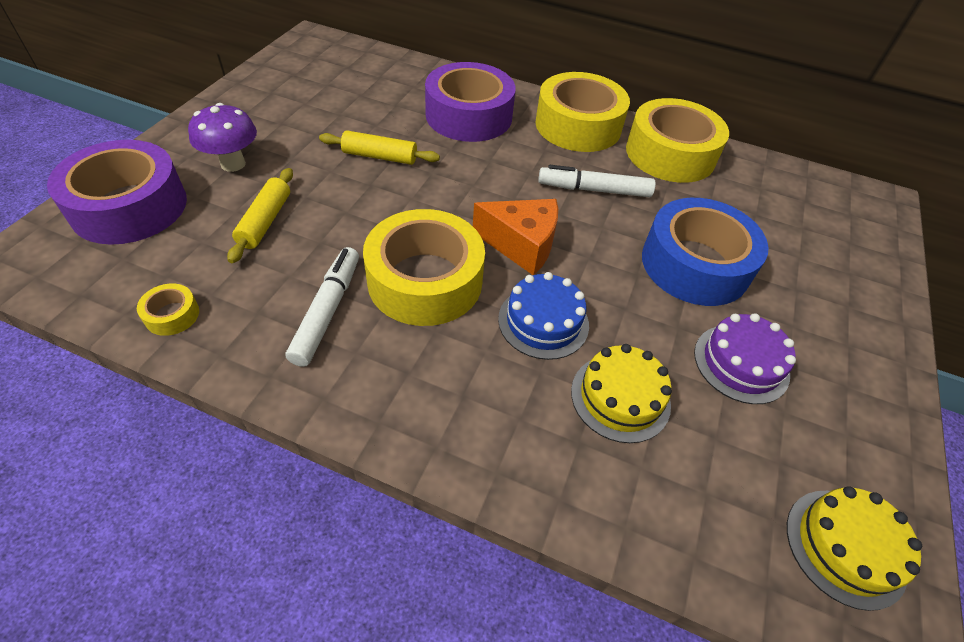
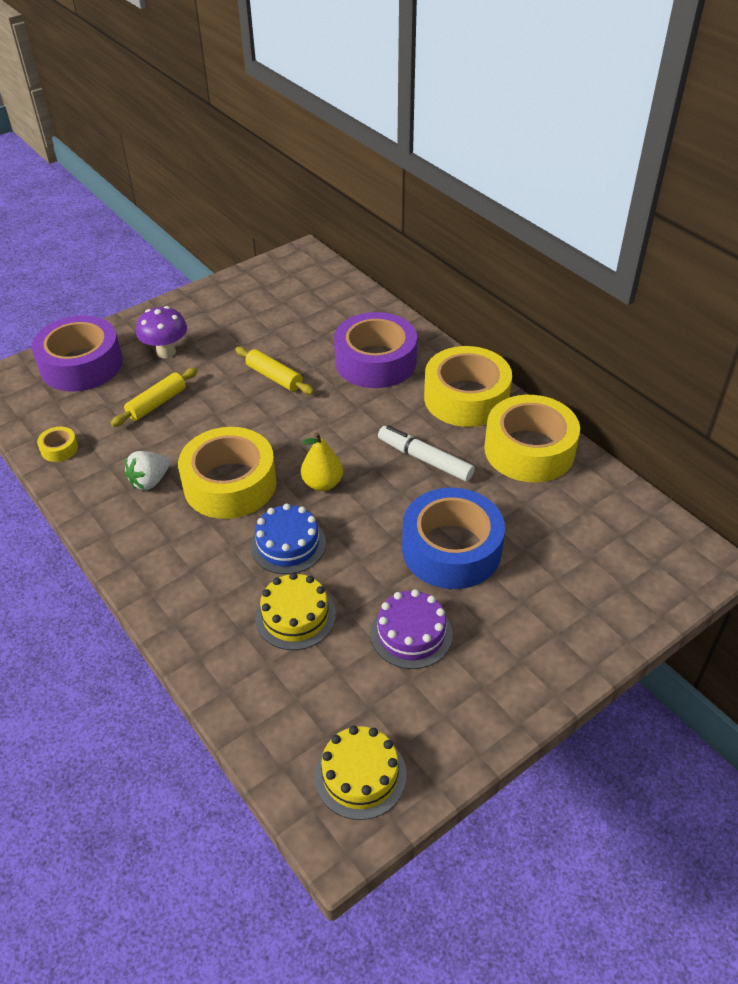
camera: 35 degrees right, 5 degrees down
white marker [286,247,359,367] -> white strawberry [125,451,170,490]
orange cheese [473,199,558,275] -> yellow pear [301,432,343,491]

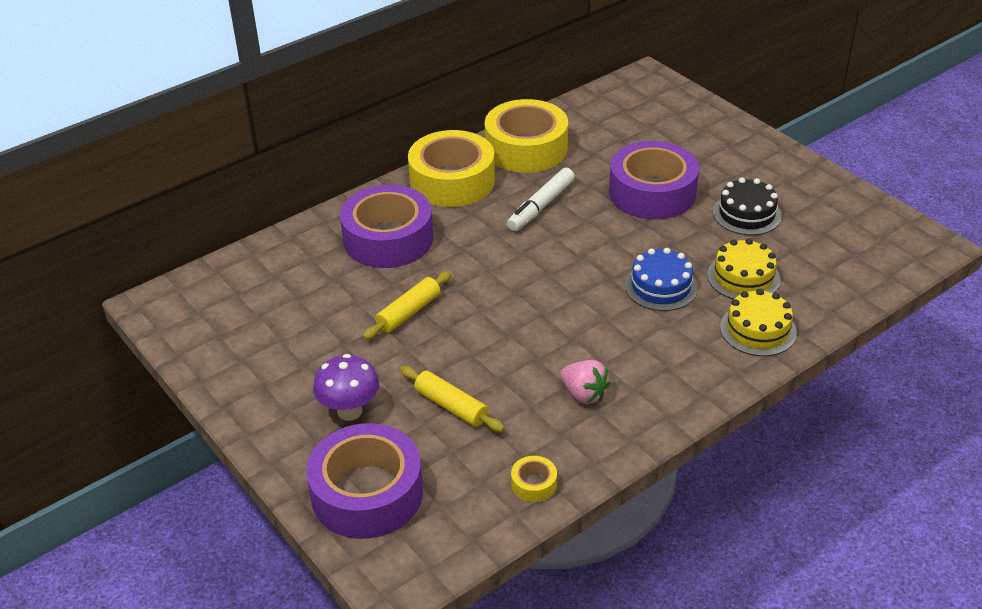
camera: 90 degrees left, 5 degrees down
white strawberry [125,451,170,490] -> pink strawberry [561,360,610,404]
yellow tape [178,427,277,519] -> none
yellow pear [301,432,343,491] -> none
yellow cake [314,726,407,820] -> yellow cake moved to [720,289,797,356]
purple cake [371,589,453,669] -> black cake [713,177,782,235]
blue tape [402,488,505,589] -> purple tape [609,141,699,220]

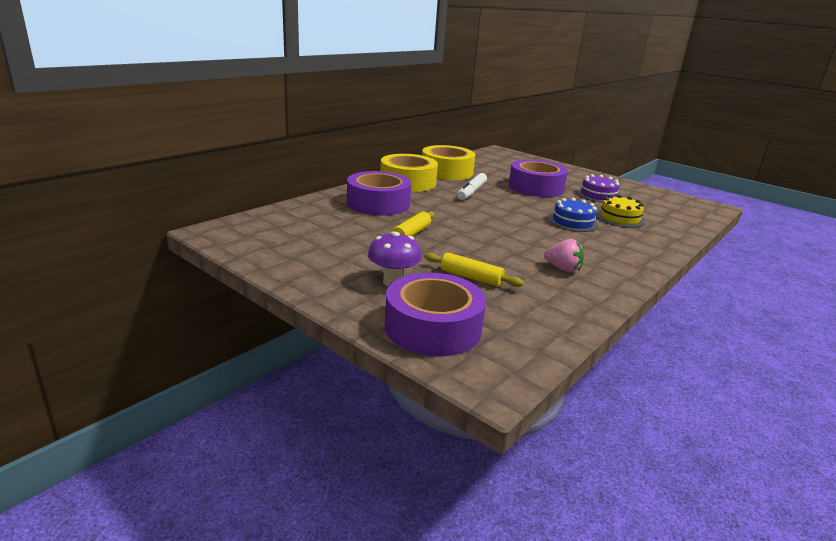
camera: 15 degrees left, 15 degrees down
yellow tape [511,456,557,502] -> none
black cake [713,177,782,235] -> purple cake [577,174,620,203]
yellow cake [720,289,797,356] -> none

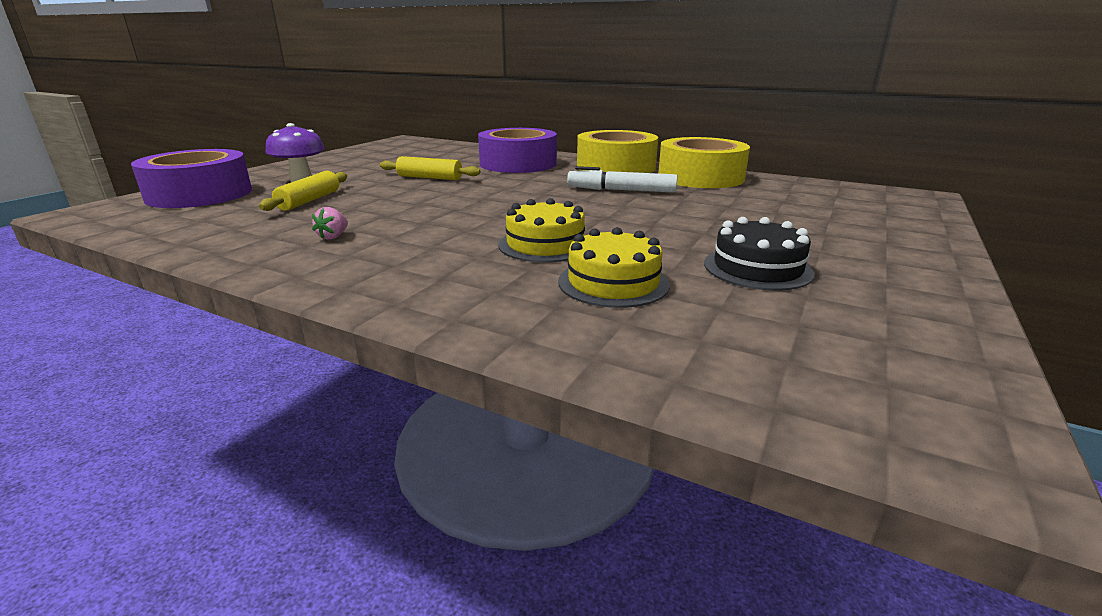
camera: 80 degrees right, 0 degrees up
purple tape [509,160,568,197] -> none
pink strawberry [544,239,584,273] -> pink strawberry [312,207,348,240], size x0.63
blue cake [548,198,598,232] -> yellow cake [498,198,585,262]
purple cake [577,174,620,203] -> black cake [704,217,815,291]

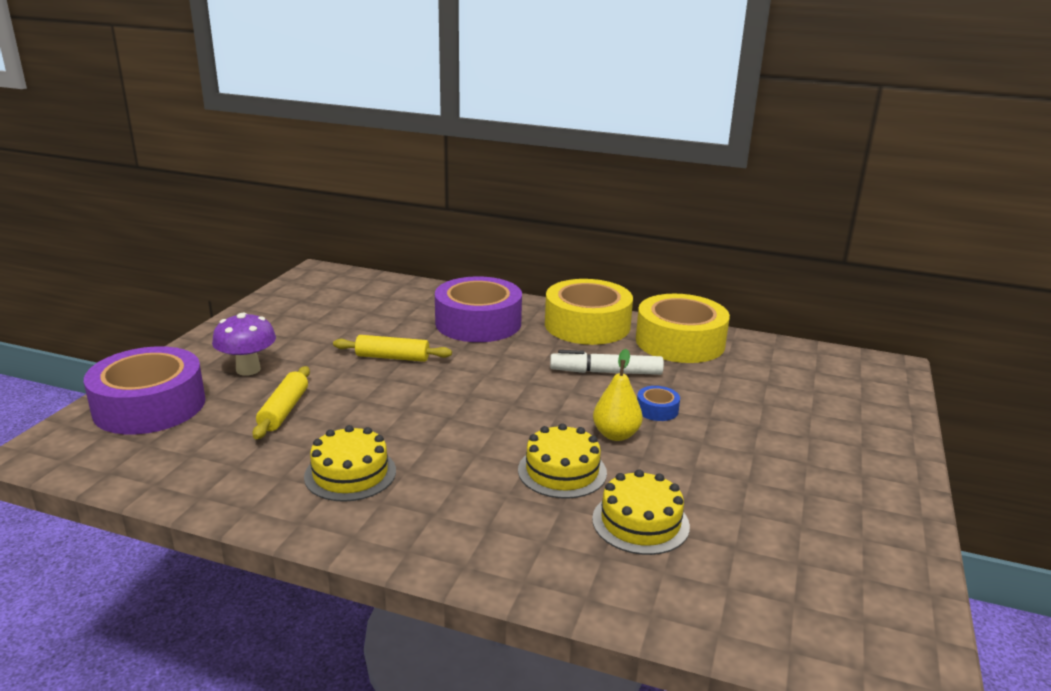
camera: 10 degrees left, 0 degrees up
pink strawberry [312,207,348,240] -> yellow cake [304,425,396,502]
black cake [704,217,815,291] -> none
none -> yellow pear [593,349,643,441]
none -> blue tape [637,386,680,421]

